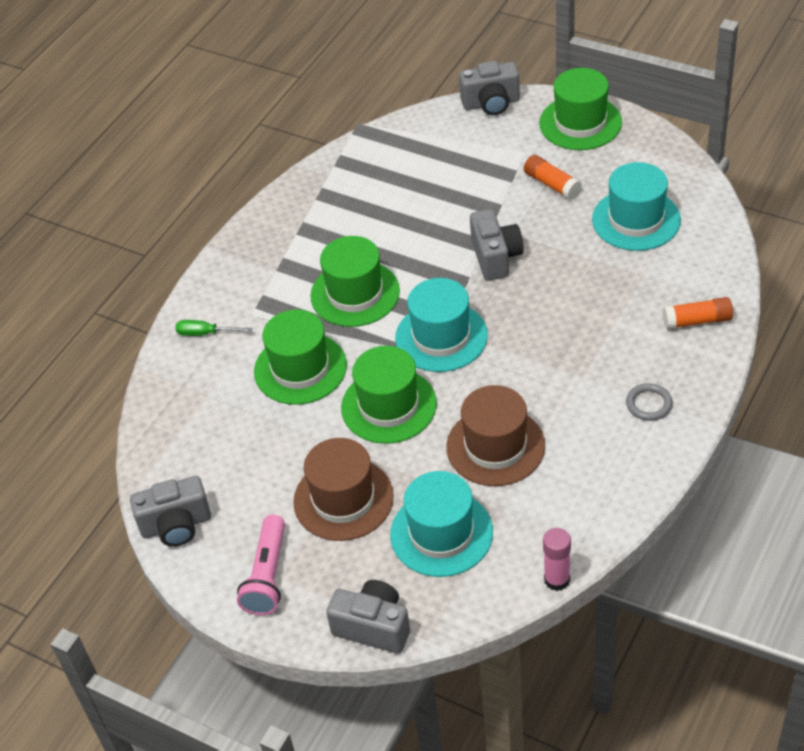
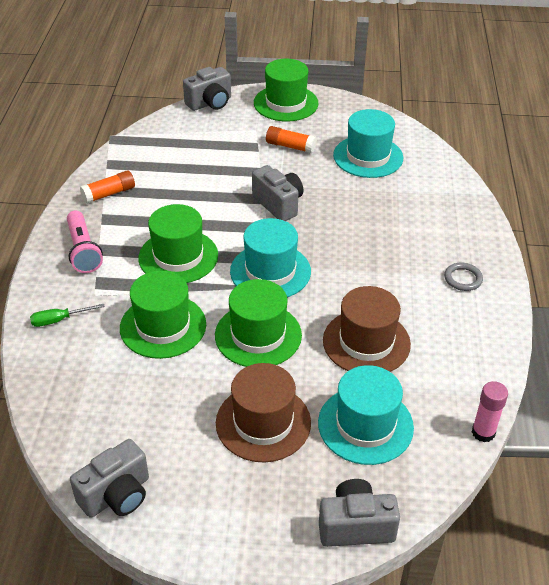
camera: 30 degrees left, 5 degrees down
pink flashlight [237,515,285,615] -> pink flashlight moved to [67,211,103,273]
orange glue stick [663,297,733,329] -> orange glue stick moved to [80,171,135,204]

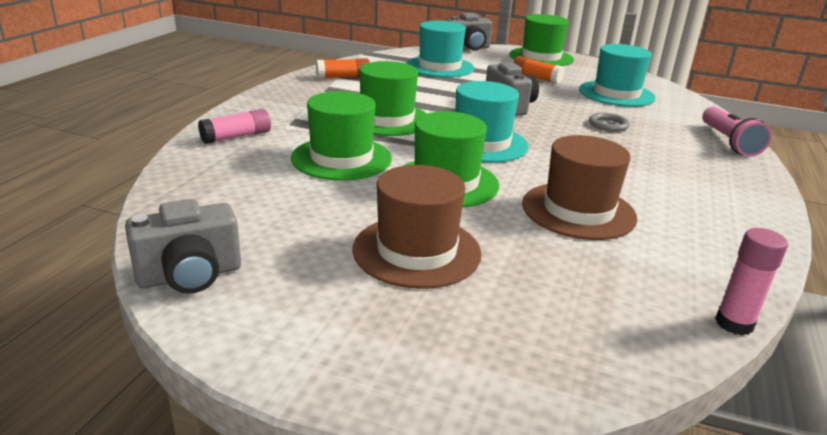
camera: 15 degrees right, 15 degrees down
green screwdriver [30,304,105,327] -> pink glue stick [198,109,271,144]
pink flashlight [67,211,103,273] -> pink flashlight moved to [702,107,772,157]
turquoise hat [318,365,414,465] -> turquoise hat moved to [406,20,474,77]
grey camera [319,479,400,547] -> none
grey ring [444,263,483,291] -> grey ring moved to [589,113,630,132]

